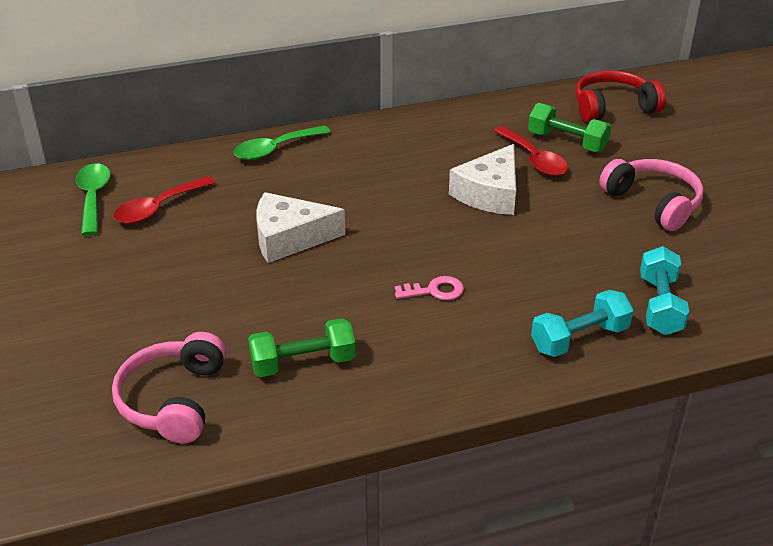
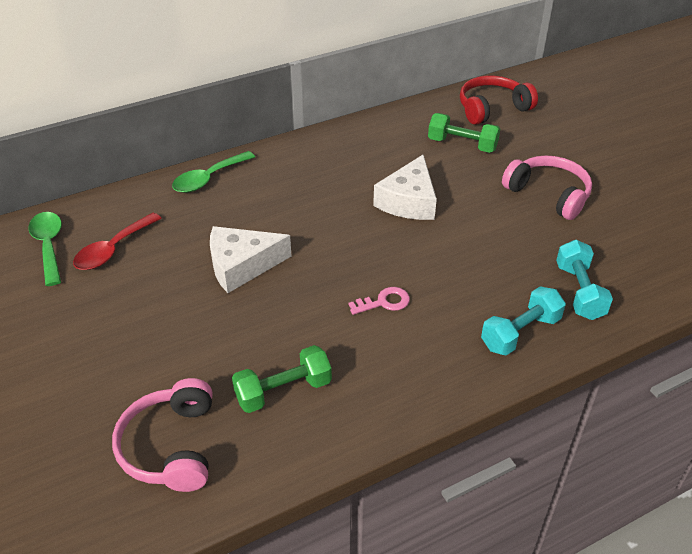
camera: 10 degrees left, 5 degrees up
red spoon [494,126,568,176] -> none

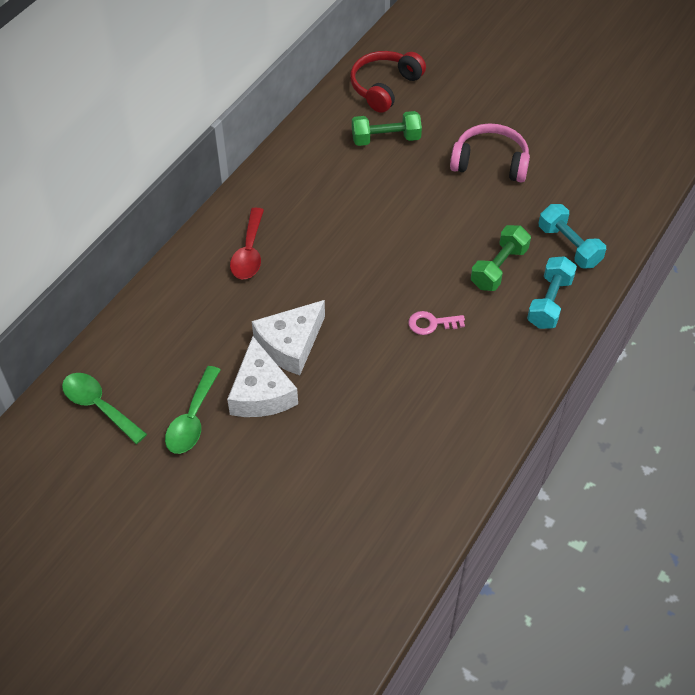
camera: 30 degrees left, 10 degrees up
red spoon [73,213,162,270] -> red spoon moved to [230,208,264,279]
pink headphones [112,378,212,492] -> none
green spoon [172,151,255,193] -> green spoon moved to [165,366,220,454]
green dumbbell [232,345,332,413] -> green dumbbell moved to [471,225,531,291]
pink key [349,287,410,315] -> pink key turned 135 degrees counterclockwise [408,311,465,335]
white cheese [373,155,437,220] -> white cheese moved to [227,336,298,417]

